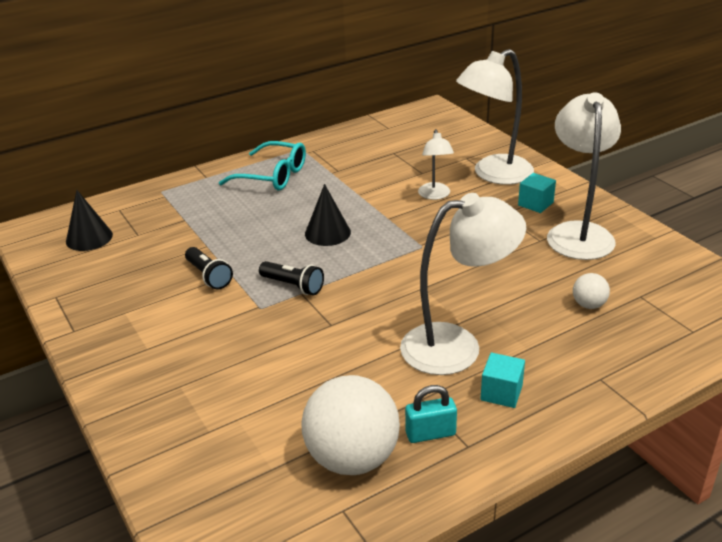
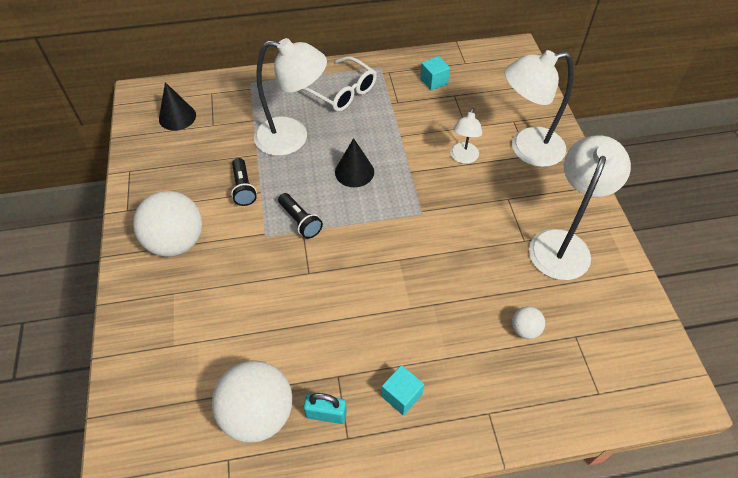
camera: 20 degrees right, 20 degrees up
turquoise glasses [219,141,306,191] -> white glasses [301,56,377,112]
white lamp [400,193,526,375] -> white lamp moved to [254,38,327,156]
turquoise cube [518,173,556,213] -> turquoise cube moved to [420,56,450,91]
none -> white ball [133,191,202,257]

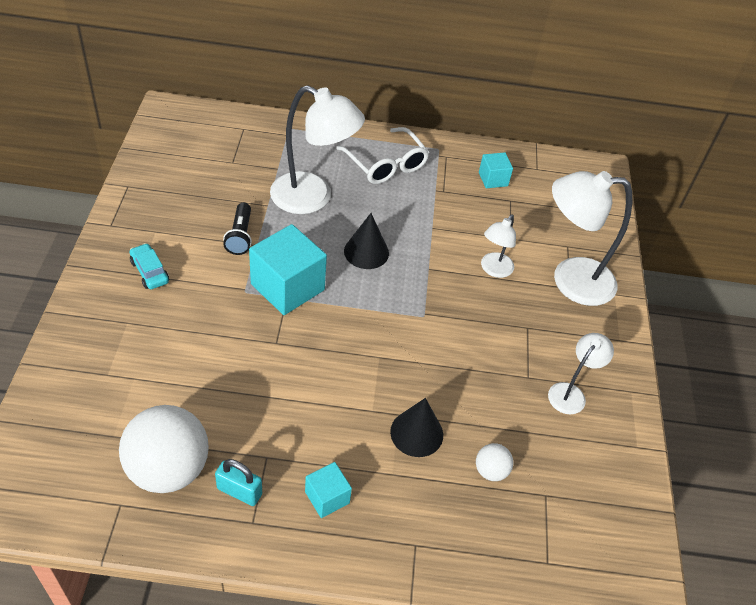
camera: 10 degrees right, 5 degrees down
white ball [133,191,202,257] -> turquoise car [130,243,169,289]
black cone [159,82,196,131] -> black cone moved to [390,398,443,457]
black flashlight [278,193,323,239] -> turquoise cube [249,224,327,315]
white lamp [529,136,631,280] -> white lamp [548,333,614,414], size x0.53

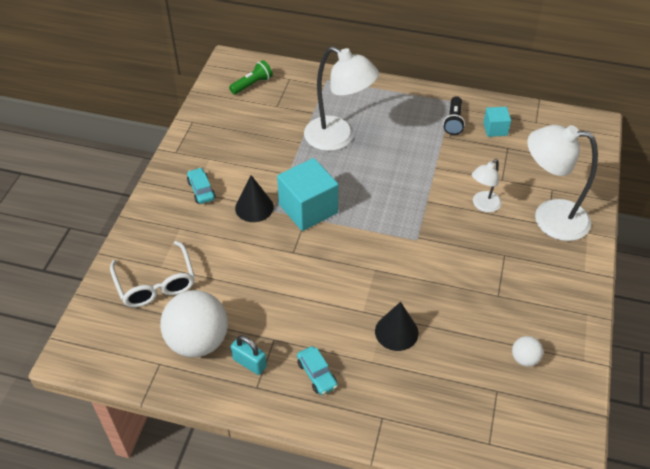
camera: 15 degrees right, 0 degrees up
black flashlight [223,203,252,255] -> black flashlight moved to [443,96,465,135]
turquoise cube [305,462,352,518] -> turquoise car [297,346,338,395]
white glasses [336,127,430,184] -> white glasses moved to [110,241,195,307]
black cone [344,213,389,269] -> black cone moved to [235,175,274,222]
white ball [476,443,513,481] -> white ball moved to [512,336,543,367]
white lamp [548,333,614,414] -> none
none -> green flashlight [229,60,273,95]

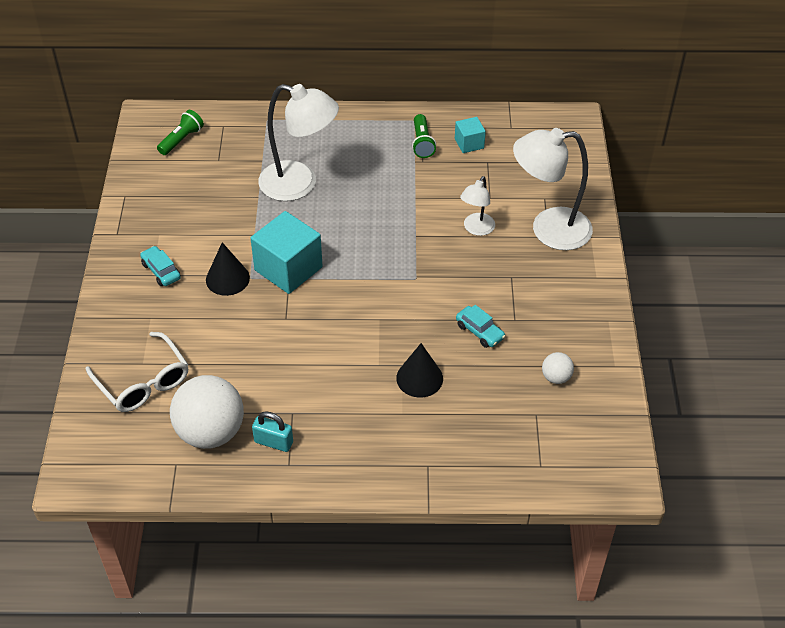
camera: 15 degrees left, 0 degrees up
turquoise car [297,346,338,395] -> turquoise car moved to [456,305,506,348]
black flashlight [443,96,465,135] -> green flashlight [412,114,436,158]

